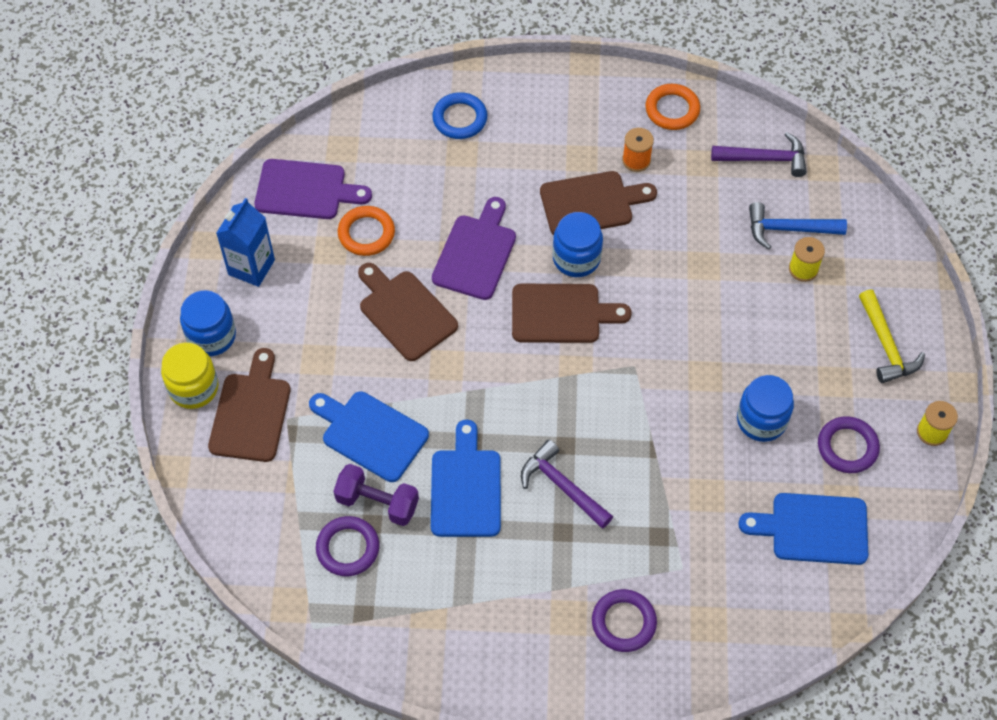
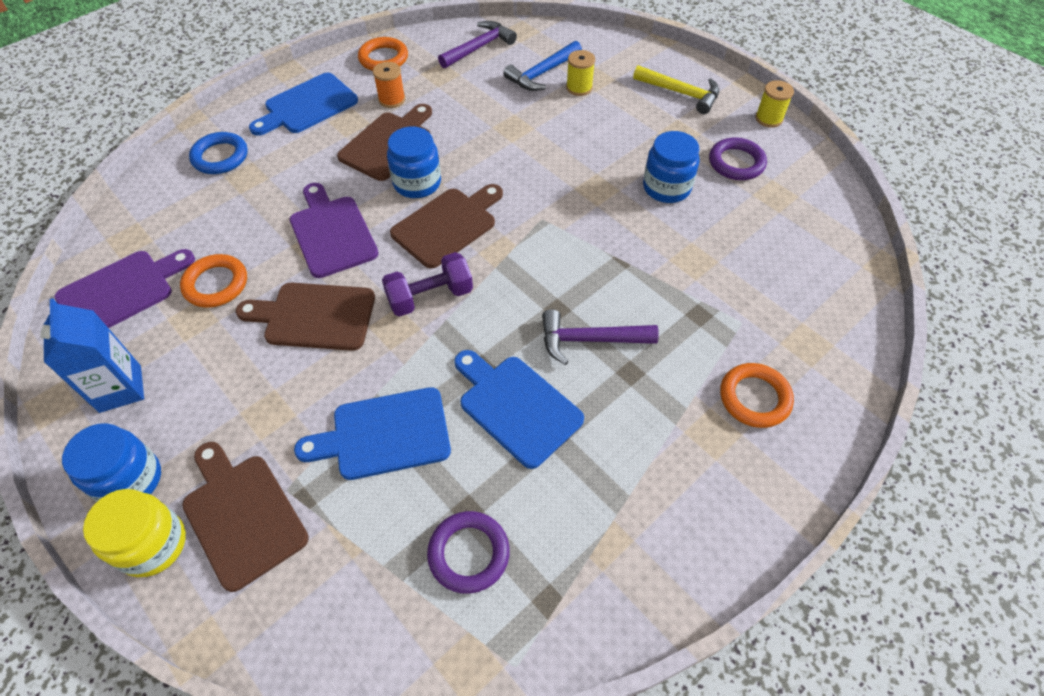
camera: 45 degrees left, 5 degrees down
purple dumbbell [333,464,419,526] -> purple dumbbell moved to [382,252,473,317]
purple ring [592,589,657,652] -> orange ring [720,363,794,428]
blue cutting board [738,493,868,565] -> blue cutting board moved to [249,73,358,136]

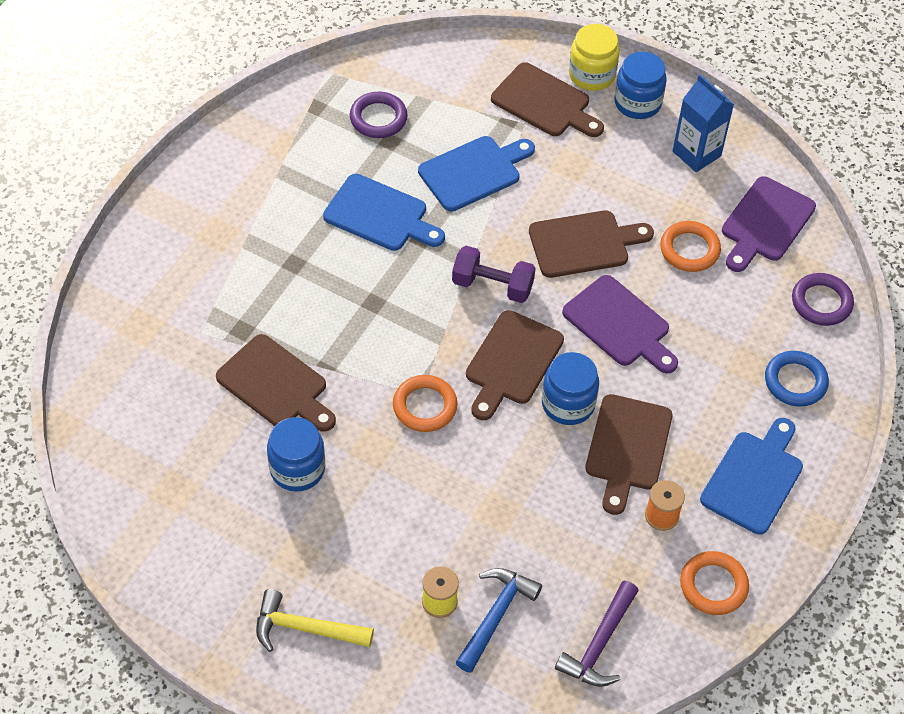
camera: 160 degrees right, 0 degrees up
purple dumbbell [382,252,473,317] -> purple dumbbell turned 60 degrees clockwise [452,246,536,303]
purple hammer [542,309,659,365] -> none
purple ring [709,138,767,180] -> purple ring moved to [792,273,854,326]
orange ring [720,363,794,428] -> orange ring moved to [393,375,458,432]
yellow spool [755,80,794,128] -> none
none -> brown cutting board [216,334,336,432]

